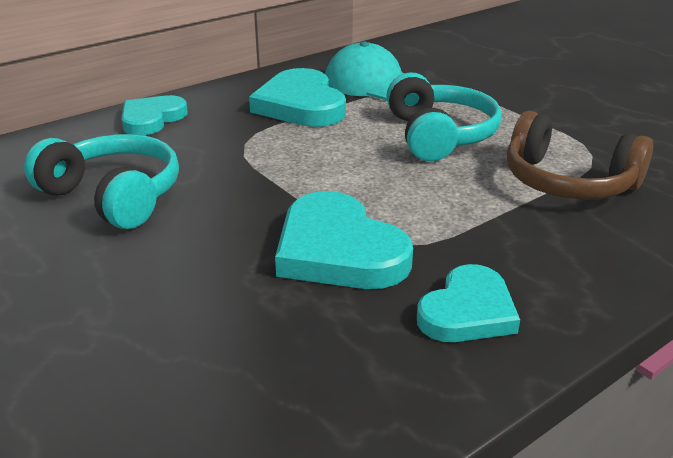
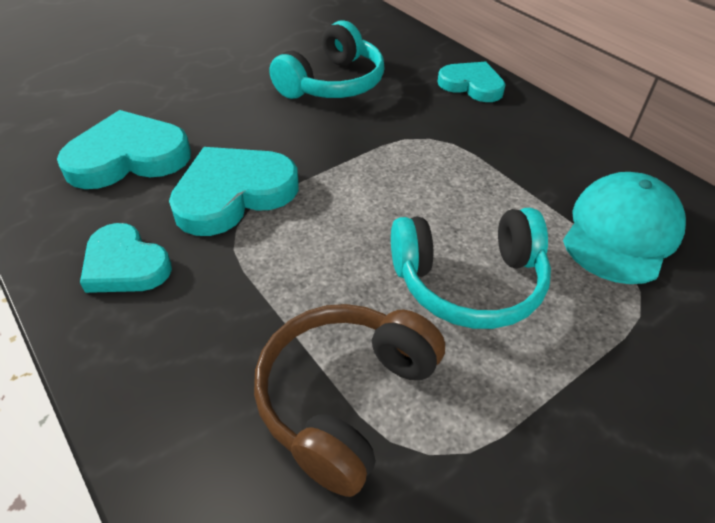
camera: 90 degrees right, 15 degrees up
turquoise heart [249,68,346,127] -> turquoise heart moved to [57,110,191,189]

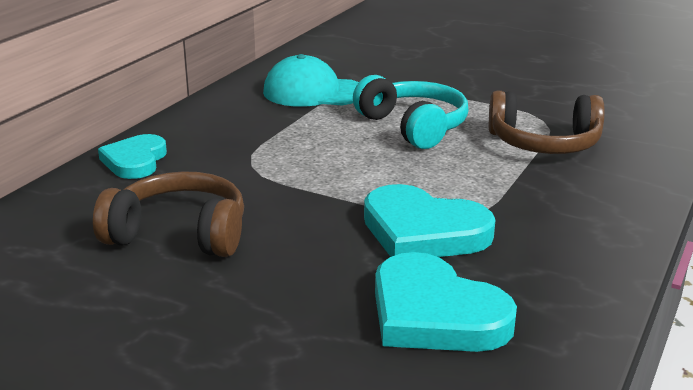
camera: 115 degrees left, 20 degrees down
turquoise heart [80,223,172,293] -> none
turquoise headphones [269,20,385,99] -> brown headphones [93,171,244,257]

